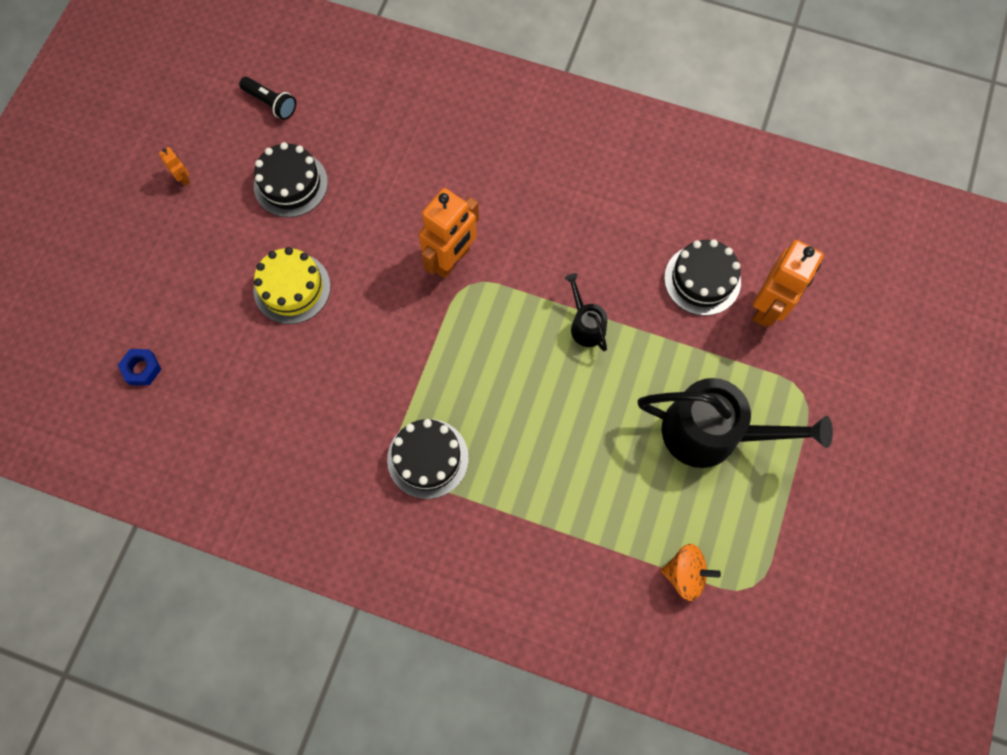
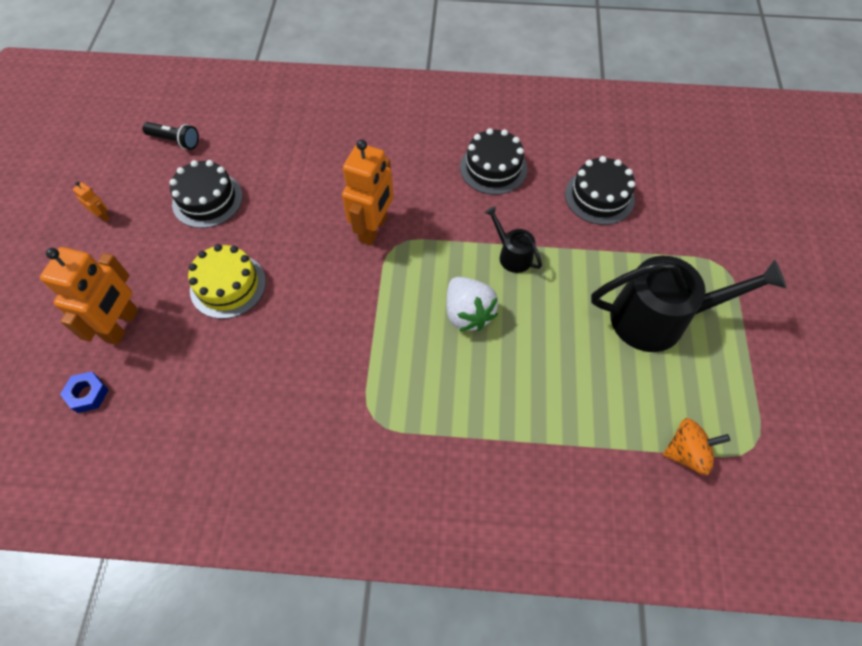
camera: 15 degrees left, 10 degrees down
black cake [387,419,469,499] -> black cake moved to [460,128,527,195]
orange robot [752,240,824,327] -> orange robot moved to [40,247,138,345]
none -> white strawberry [446,277,498,331]

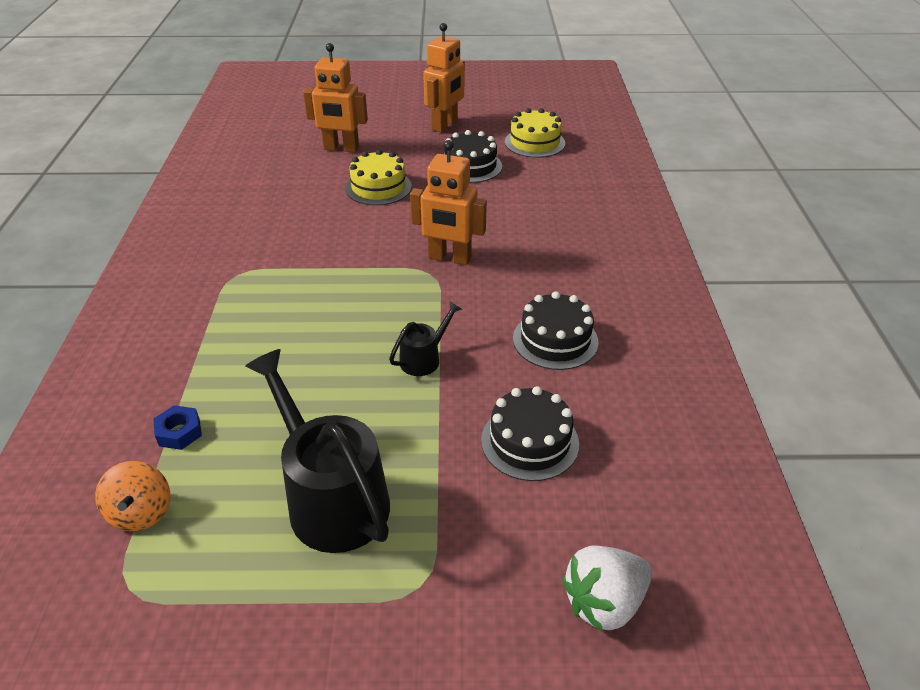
camera: 85 degrees right, 20 degrees down
blue nut [60,371,108,413] -> blue nut moved to [153,405,202,450]
orange robot [73,182,110,222] -> orange robot [423,23,465,132], size x2.33
black flashlight [142,122,199,149] -> yellow cake [505,108,565,158]
white strawberry [446,277,498,331] -> white strawberry moved to [562,545,652,632]
black watering can [591,256,787,352] -> black watering can turned 150 degrees clockwise [245,349,390,553]

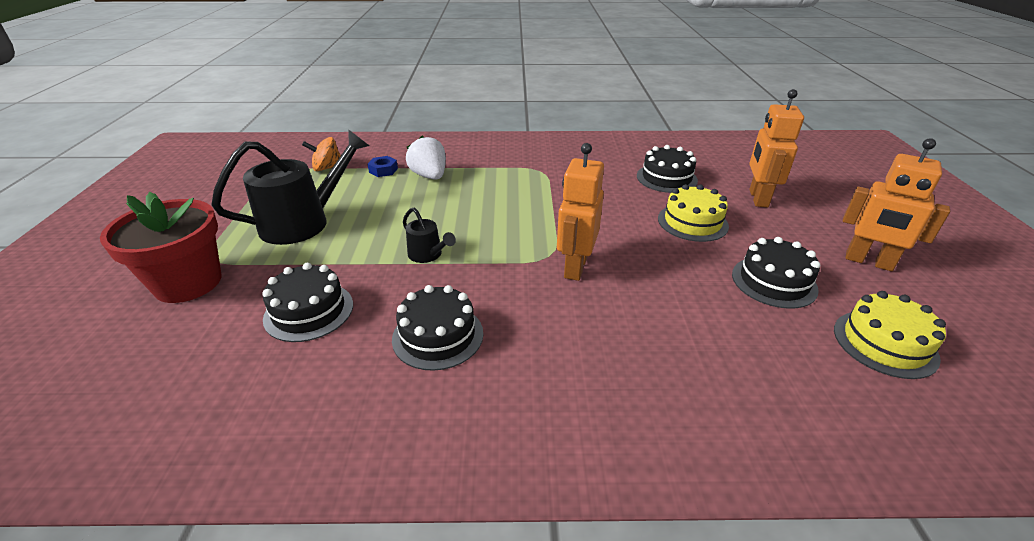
camera: 90 degrees right, 5 degrees down
white strawberry [562,545,652,632] -> white strawberry moved to [406,136,446,180]
none -> red flower pot [100,192,221,303]
none -> black cake [637,145,698,193]

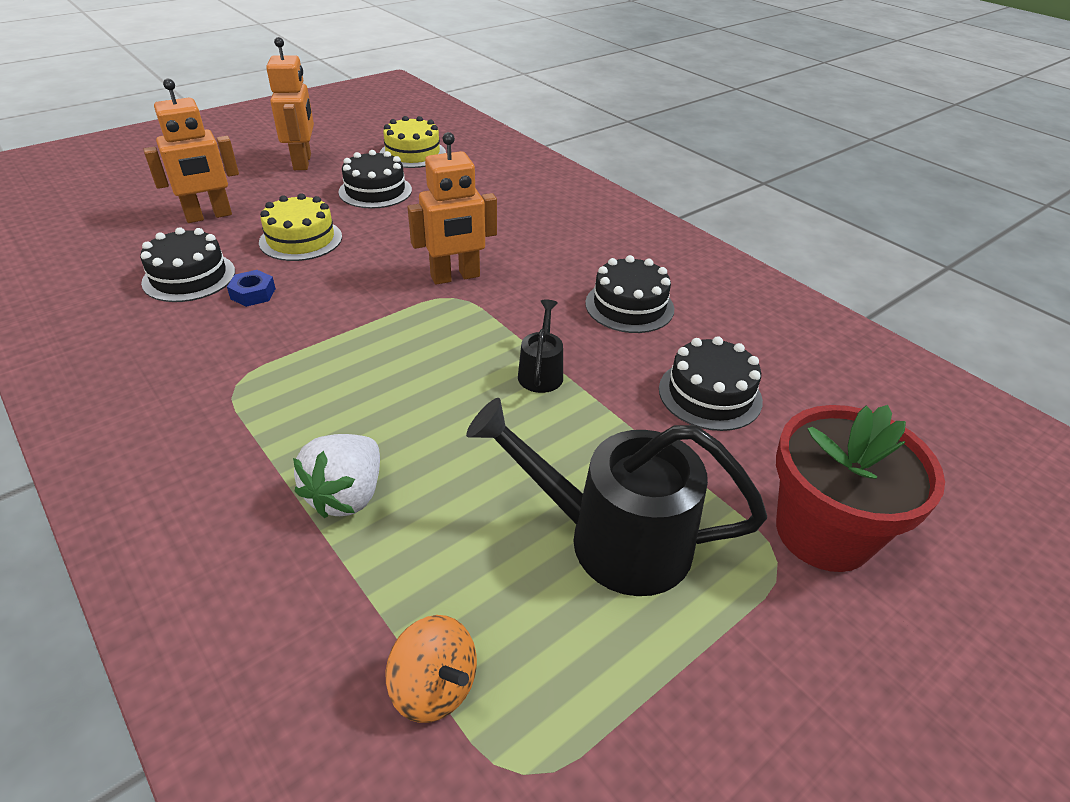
camera: 130 degrees left, 5 degrees up
blue nut [367,156,398,177] -> blue nut moved to [227,270,276,307]

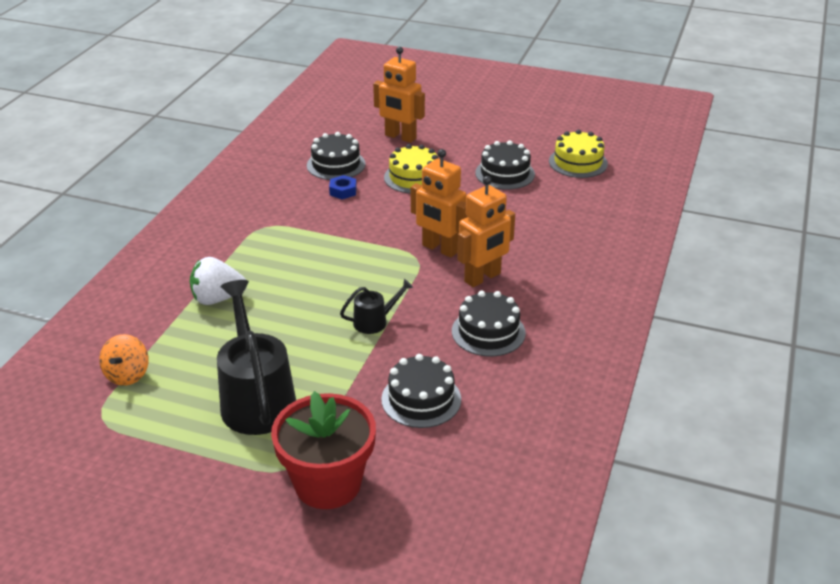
camera: 60 degrees right, 5 degrees down
orange robot [266,37,314,170] -> orange robot moved to [457,176,515,287]

